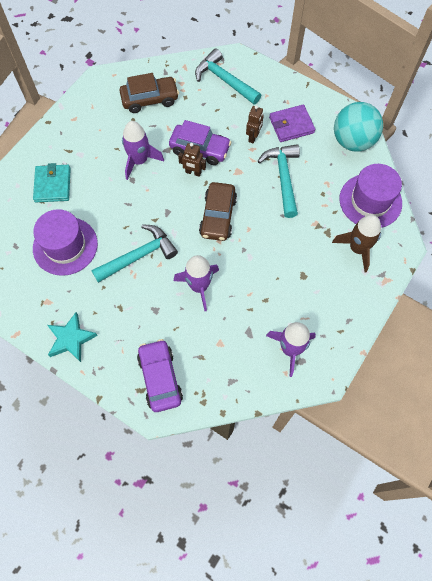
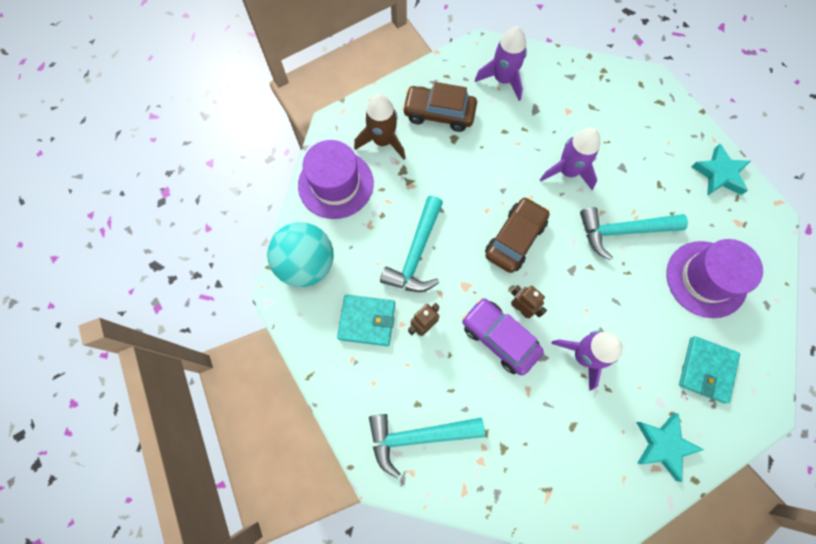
camera: 155 degrees left, 5 degrees up
brown car [119,73,179,113] -> brown car moved to [402,82,477,132]
purple car [137,339,183,412] -> none
turquoise hammer [195,49,261,104] -> turquoise hammer turned 105 degrees clockwise [369,414,485,478]
purple wallet [269,105,315,142] -> turquoise wallet [337,294,395,346]
none -> turquoise star [636,413,704,482]

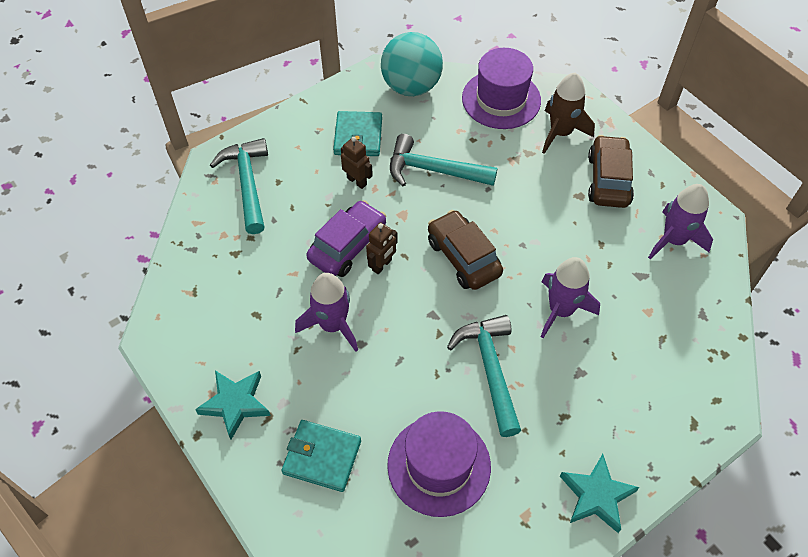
camera: 85 degrees right, 15 degrees down
brown car [485,197,550,273] -> brown car turned 150 degrees counterclockwise [428,210,503,290]

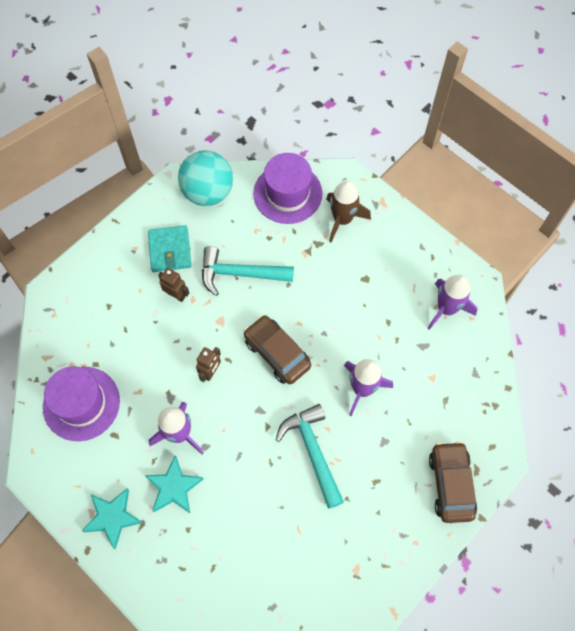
camera: 10 degrees left, 10 degrees up
turquoise hammer [210,138,268,234] -> none
turquoise wallet [281,420,361,492] -> none
purple car [306,200,386,277] -> none
purple hat [387,411,491,517] -> purple hat moved to [43,366,120,441]
turquoise star [560,454,640,533] -> turquoise star moved to [144,455,204,513]
brown car [588,135,634,208] -> brown car moved to [429,441,477,523]

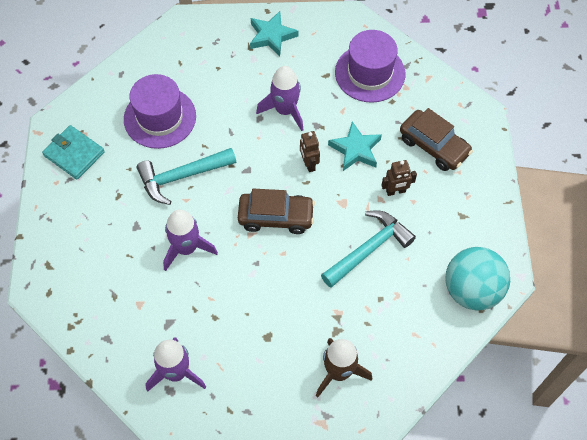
camera: 135 degrees right, 5 degrees down
turquoise star [144,455,204,513] -> turquoise star moved to [328,121,382,171]
turquoise wallet [148,225,191,272] -> turquoise wallet moved to [42,125,105,180]
purple hat [253,153,322,224] -> purple hat moved to [124,74,196,149]
turquoise hammer [276,404,344,509] -> turquoise hammer turned 135 degrees clockwise [137,148,236,205]
brown car [429,441,477,523] -> brown car moved to [400,108,473,171]

